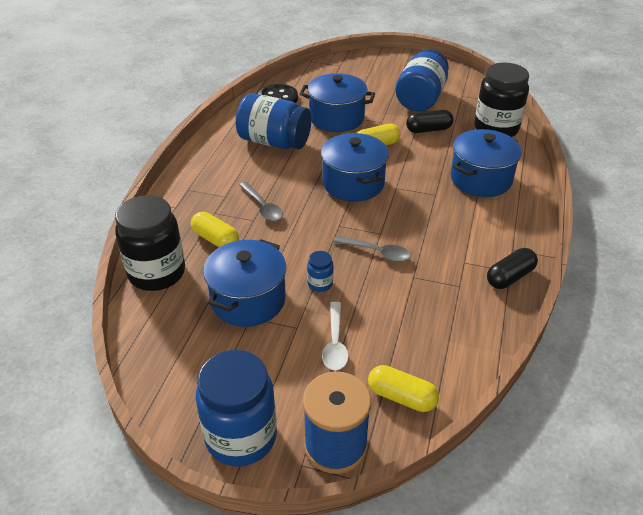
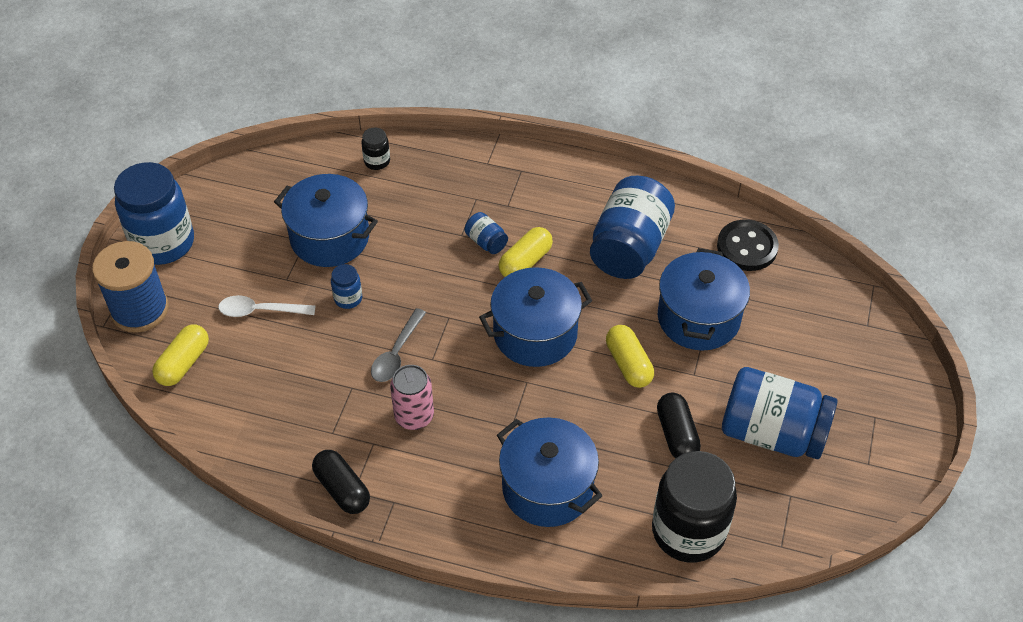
camera: 90 degrees right, 10 degrees up
black jar [115,195,185,291] -> black jar [361,128,390,170], size x0.44
yellow capsule [191,212,239,247] -> yellow capsule moved to [499,227,553,277]
grey spoon [239,182,283,221] -> blue jar [465,212,508,254]
none -> pink can [390,365,434,430]

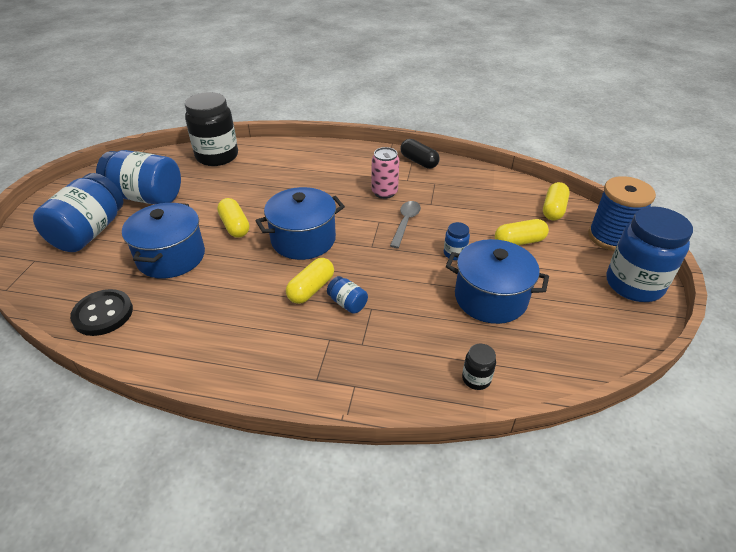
camera: 175 degrees right, 10 degrees down
white spoon [218,295,315,317] -> yellow capsule [495,219,549,245]
blue pot [497,417,603,527] -> none
blue jar [590,176,675,279] -> blue jar moved to [33,173,124,252]
black capsule [657,392,701,458] -> none

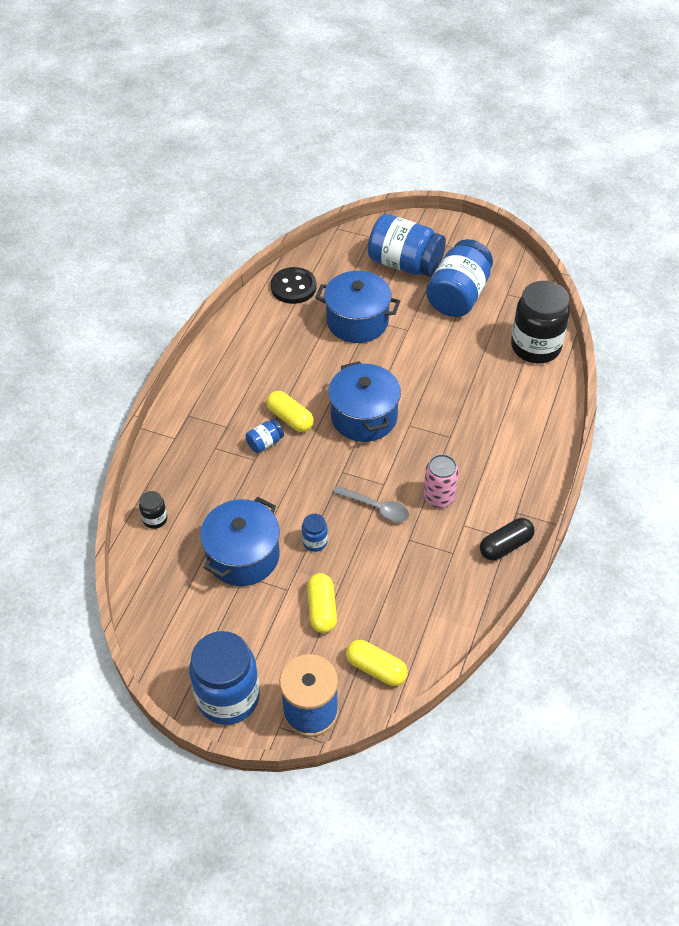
camera: 100 degrees right, 10 degrees up
yellow capsule [217,198,249,238] -> none

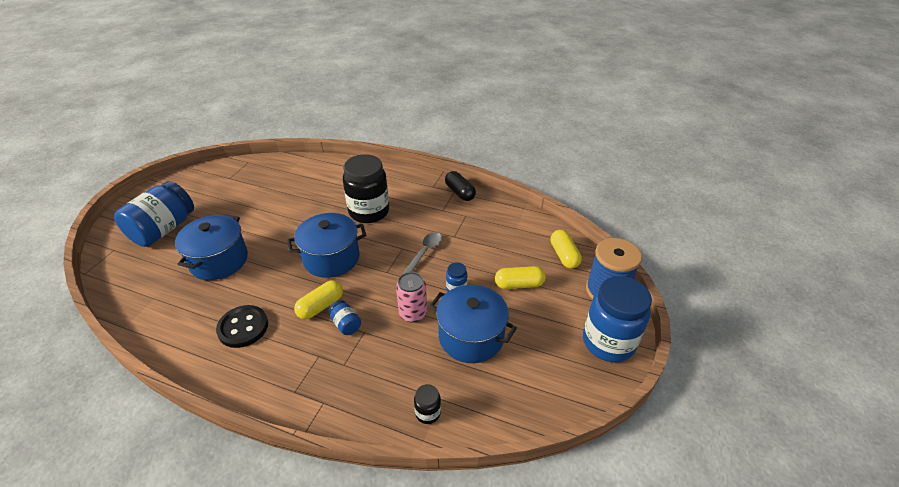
camera: 90 degrees left, 10 degrees down
black button [271,267,317,304] -> black button moved to [216,305,268,348]
yellow capsule [346,640,408,686] -> yellow capsule turned 45 degrees counterclockwise [550,230,582,269]
pink can [423,454,459,508] -> pink can moved to [396,272,427,323]
blue jar [426,239,493,317] -> none
black jar [511,281,570,364] -> black jar moved to [343,154,389,223]

